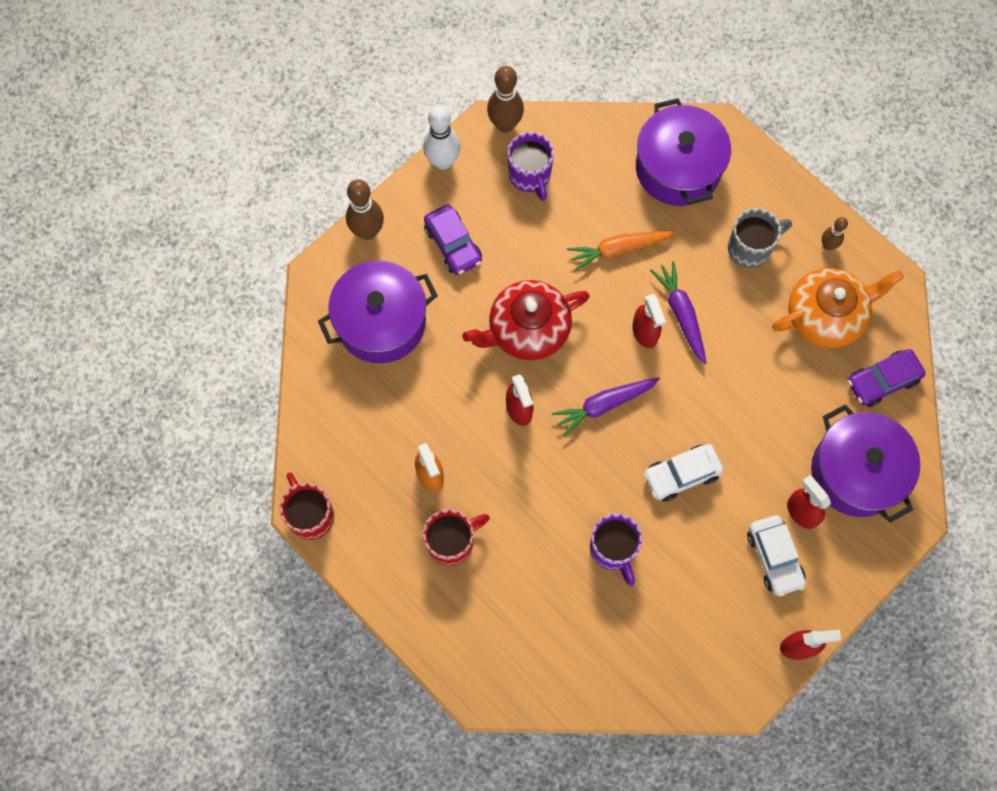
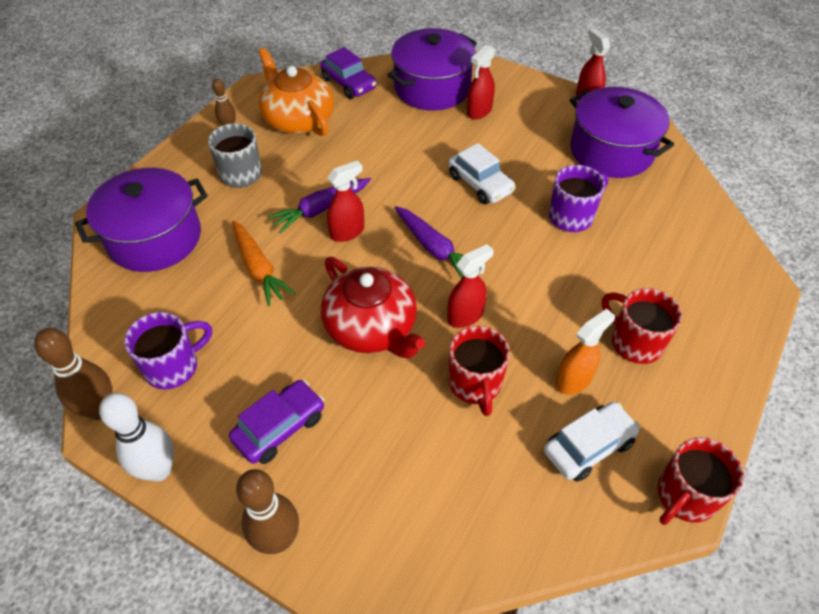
camera: 105 degrees left, 20 degrees down
purple pot [318,260,438,363] -> purple pot moved to [570,87,674,178]
white car [747,515,806,597] -> white car moved to [544,402,640,482]
none -> red mug [449,326,510,416]

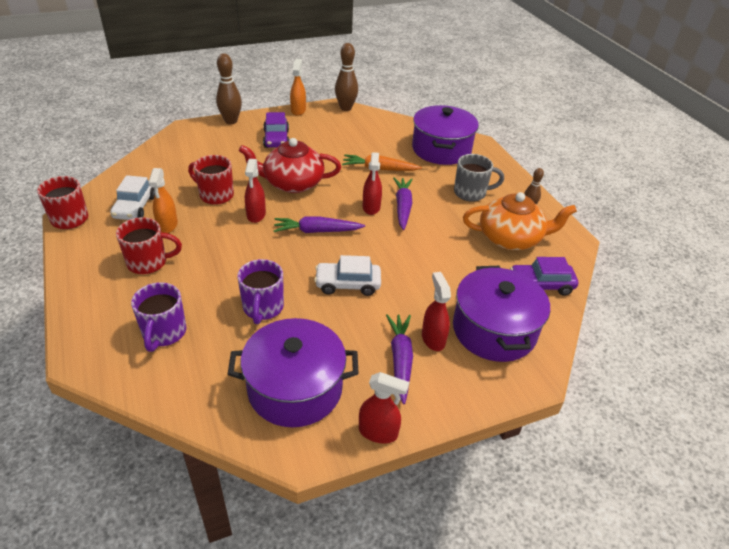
camera: 125 degrees right, 10 degrees down
white bowling pin [99,393,174,482] -> orange spray bottle [290,59,306,116]
purple mug [124,312,212,389] -> purple mug moved to [131,282,186,352]
none -> purple carrot [386,314,413,404]

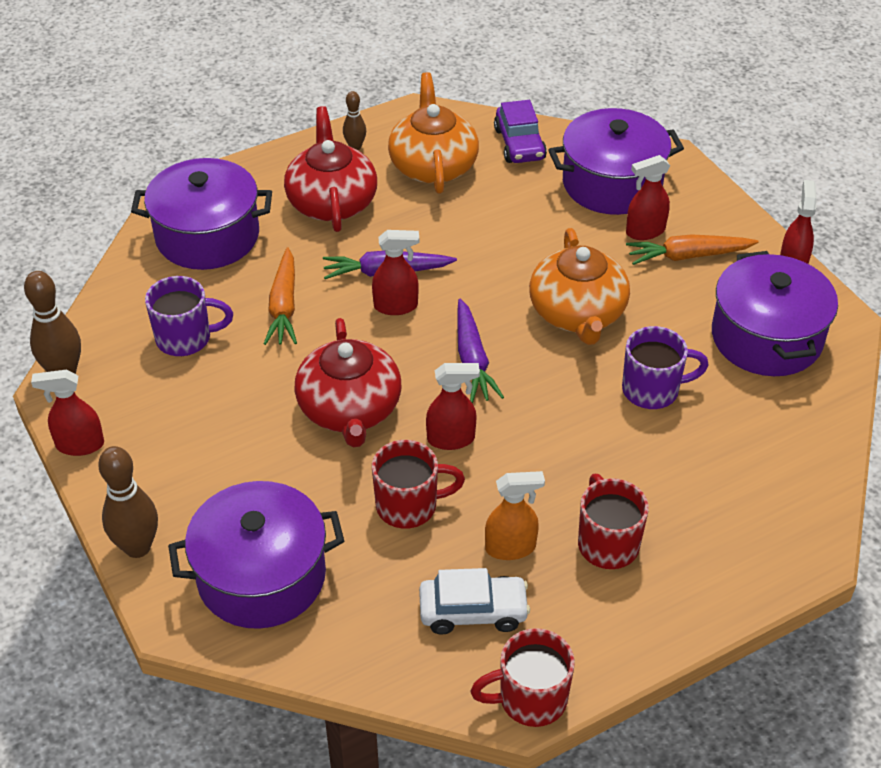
camera: 95 degrees left, 5 degrees up
purple mug [131,282,186,352] -> purple mug moved to [145,276,233,356]
red mug [188,155,234,205] -> red mug turned 120 degrees counterclockwise [372,440,465,529]
purple car [263,112,289,148] -> none
orange spray bottle [290,59,306,116] -> red spray bottle [31,369,104,456]
white car [314,255,381,296] -> orange teapot [529,228,630,345]
purple carrot [386,314,413,404] -> orange carrot [626,234,758,265]
grey mug [454,154,504,202] -> red teapot [284,106,377,232]
none -> purple pot [168,481,344,629]

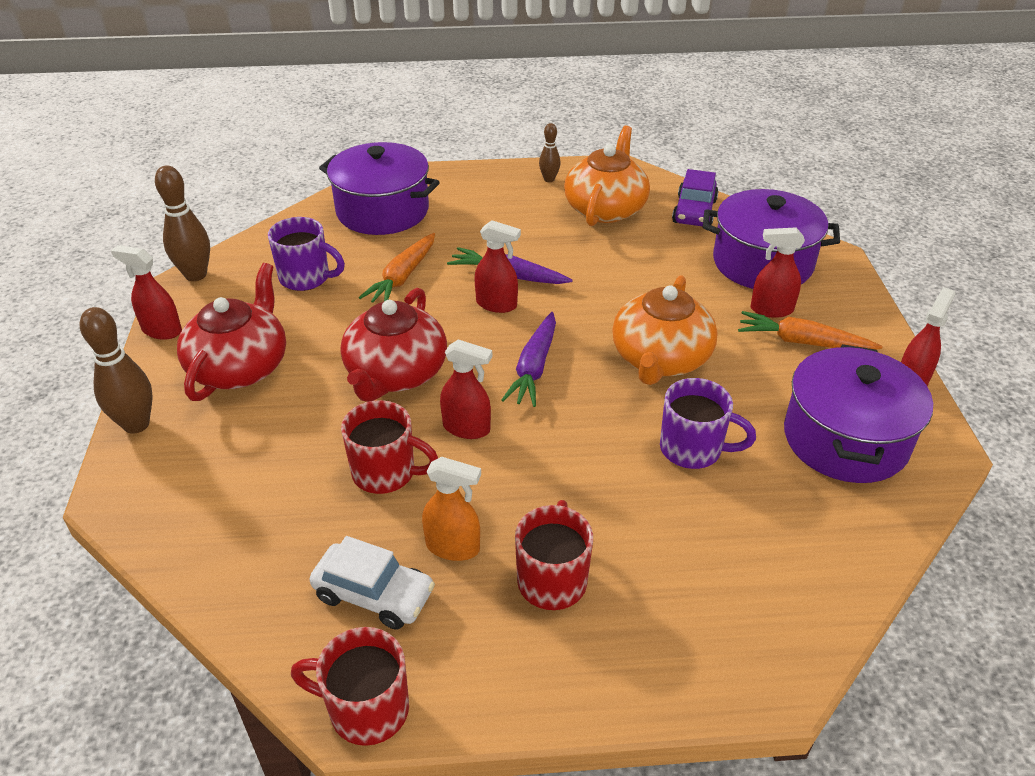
camera: 25 degrees right, 5 degrees down
purple pot [168,481,344,629] -> none
red teapot [284,106,377,232] -> red teapot moved to [177,263,286,401]

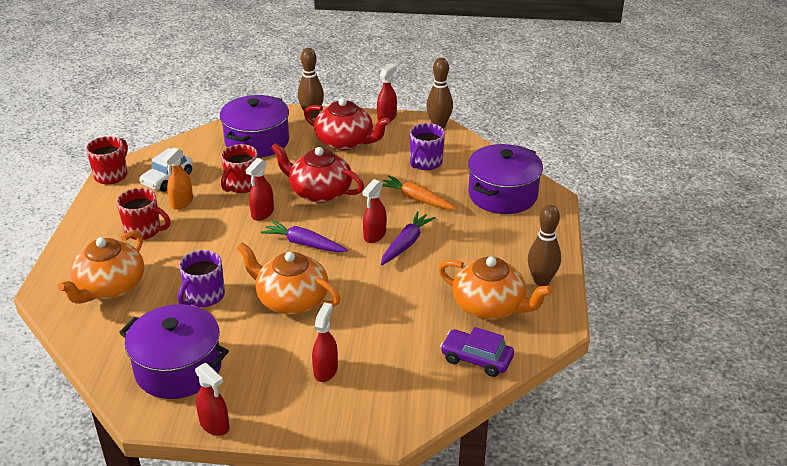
camera: 100 degrees right, 5 degrees down
brown bowling pin [539,123,561,182] -> brown bowling pin [528,205,561,286], size x1.75
purple pot [703,189,840,289] -> purple pot moved to [220,95,289,158]
orange carrot [738,311,883,350] -> none
none -> orange teapot [58,230,144,304]

